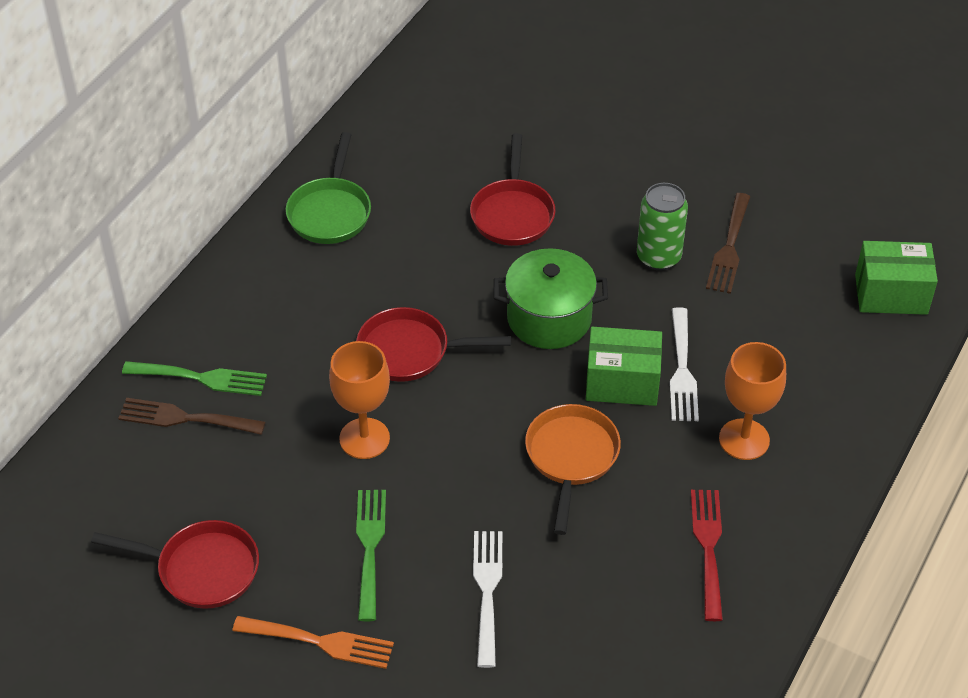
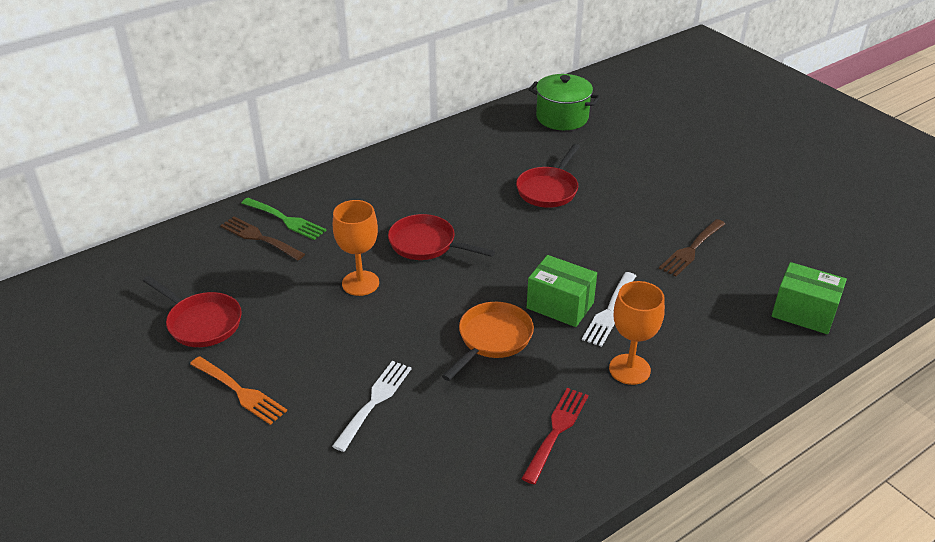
camera: 25 degrees right, 10 degrees down
green pan [286,132,371,244] -> none
green fork [356,490,386,621] -> none
green pot [494,248,608,349] -> green pot moved to [528,74,600,130]
green can [637,183,688,271] -> none

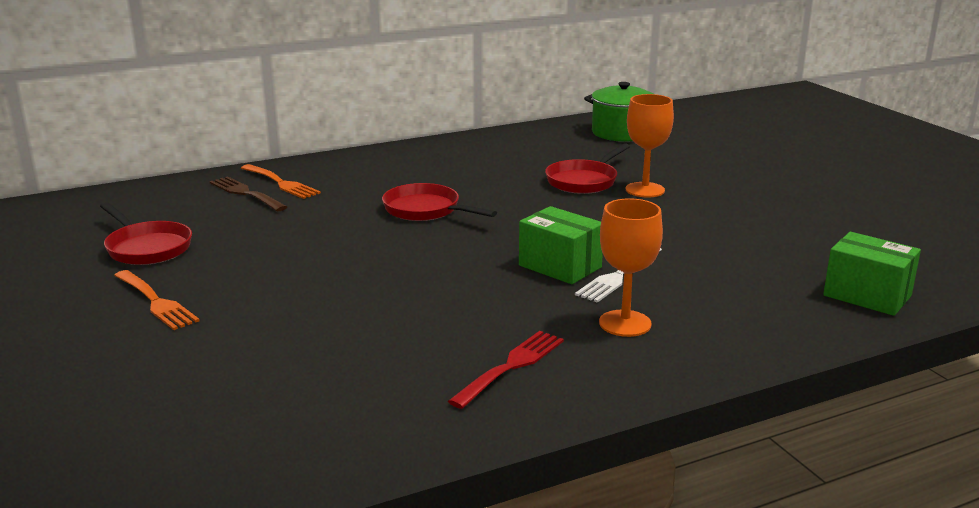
camera: 10 degrees right, 15 degrees down
green fork [241,198,327,240] -> orange fork [241,164,321,199]
white fork [332,361,412,452] -> none
orange goblet [333,200,379,296] -> orange goblet moved to [626,94,674,197]
orange pan [442,302,534,381] -> none
brown fork [659,219,725,277] -> none

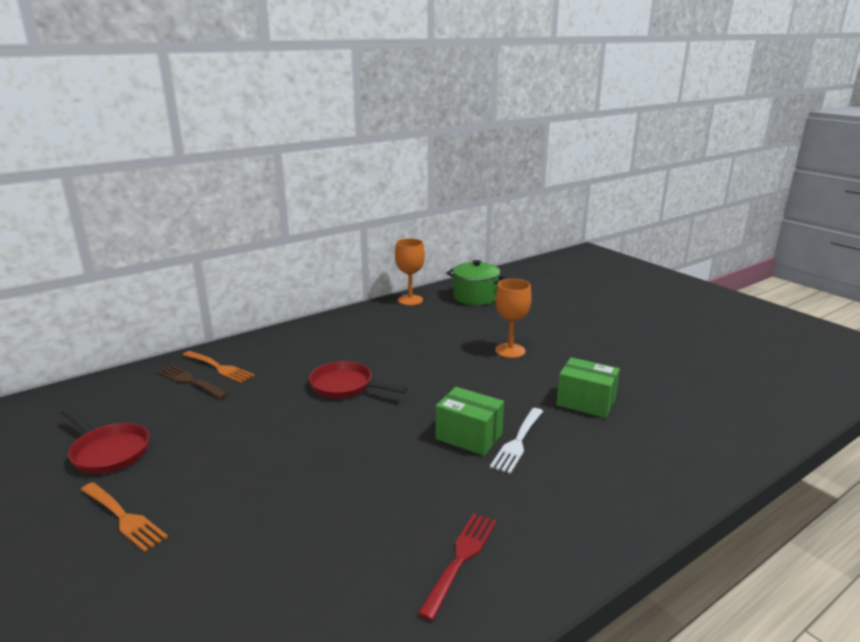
camera: 10 degrees left, 0 degrees up
red pan [545,143,630,194] -> none
orange goblet [599,198,663,337] -> orange goblet moved to [395,238,425,306]
green box [823,232,921,316] -> green box moved to [556,357,620,418]

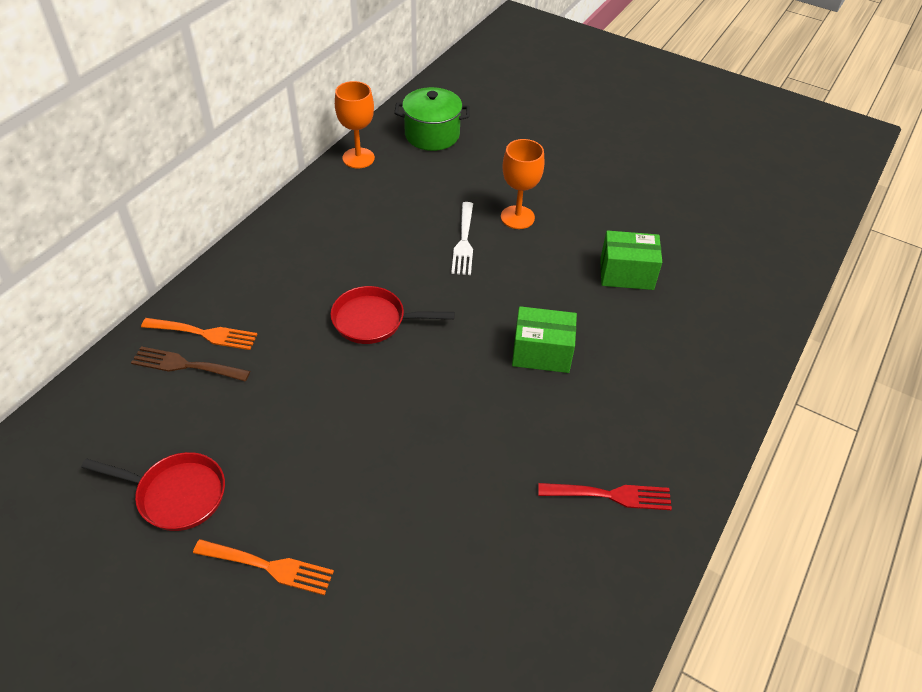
camera: 25 degrees left, 25 degrees up
red fork [417,513,496,621] -> red fork turned 90 degrees clockwise [538,483,672,510]
white fork [490,408,543,474] -> white fork moved to [451,202,473,275]

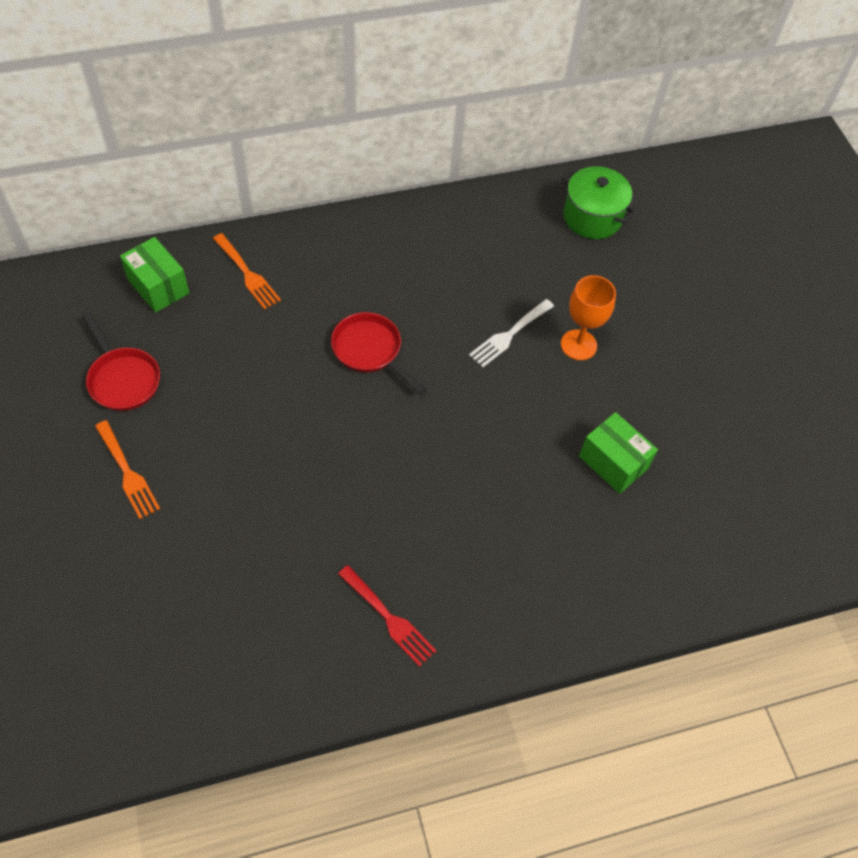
camera: 40 degrees right, 10 degrees up
brown fork [131,346,250,381] -> none
orange goblet [335,81,375,168] -> none
green box [512,306,577,373] -> green box moved to [120,237,189,312]

